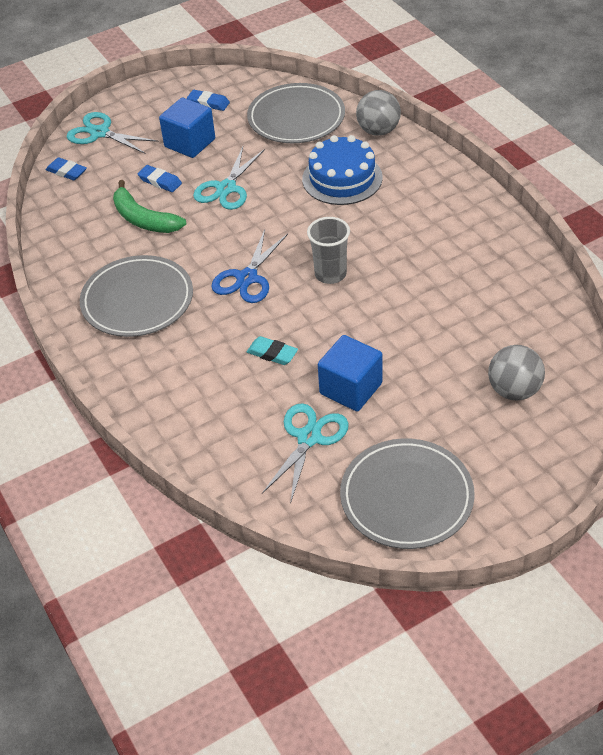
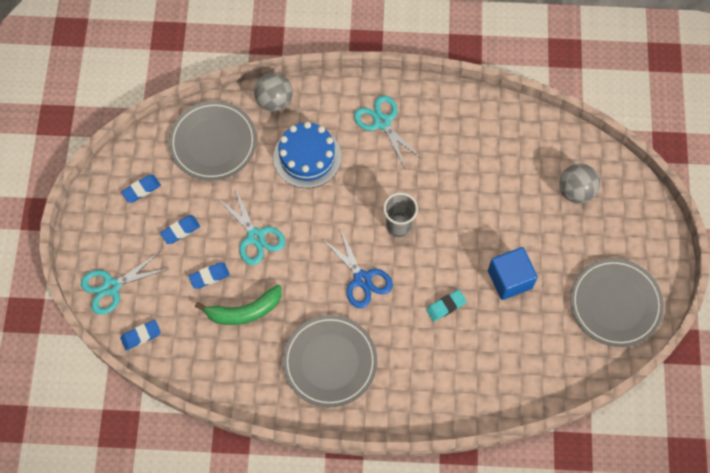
camera: 60 degrees left, 20 degrees up
blue cube [159,97,215,158] -> blue eraser [160,216,200,244]
turquoise scissors [262,403,349,504] -> turquoise scissors moved to [354,95,422,168]

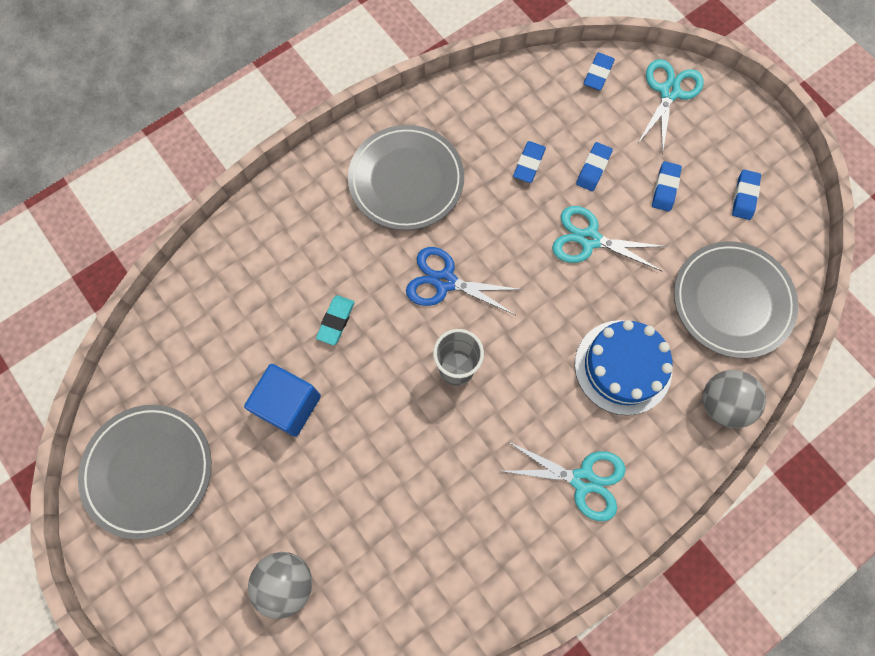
camera: 140 degrees right, 5 degrees up
green banana [195,285,282,325] -> blue eraser [513,141,546,183]

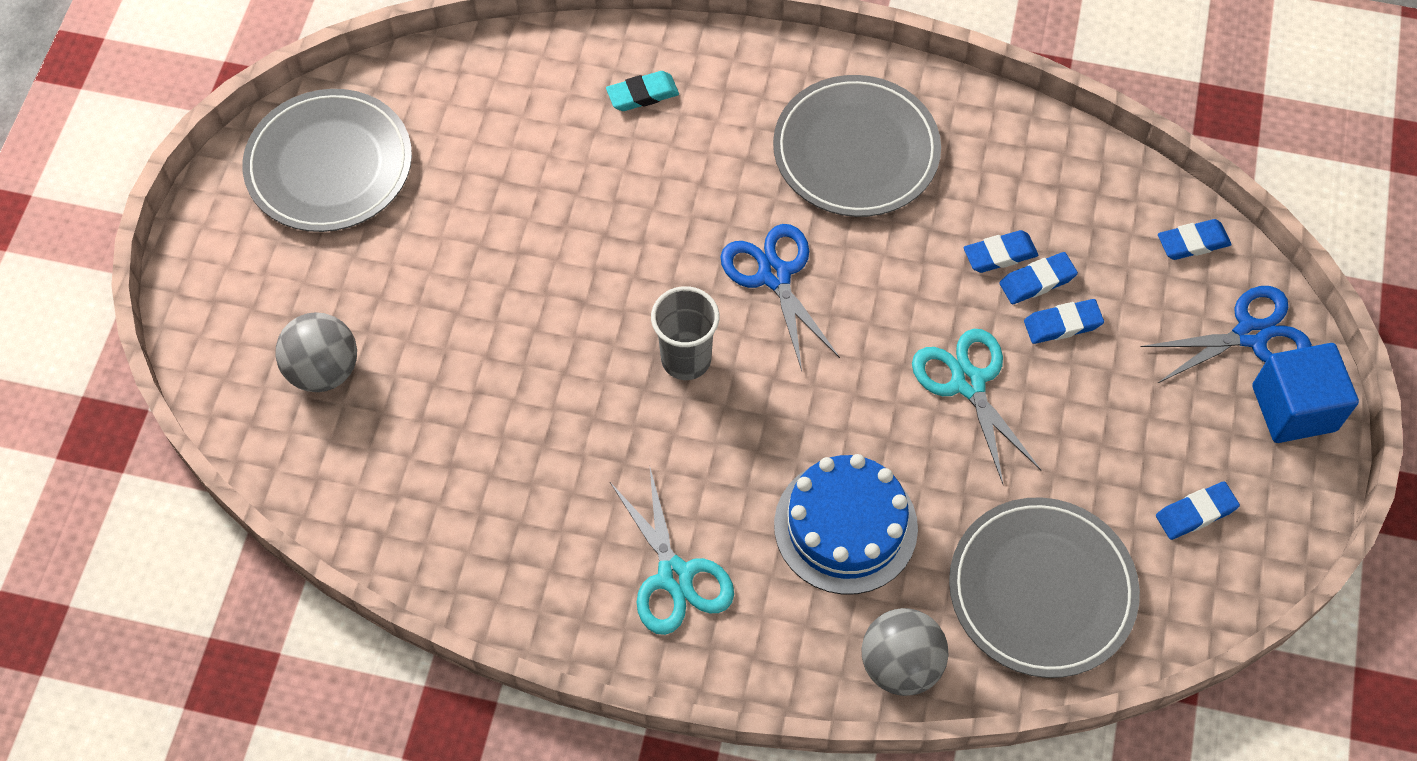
camera: 50 degrees right, 10 degrees down
blue cube [244,364,321,437] -> blue cube moved to [1252,343,1359,443]
turquoise eraser [316,295,355,345] -> turquoise eraser moved to [606,71,679,111]
turquoise scissors [638,59,704,154] -> blue scissors [1141,286,1312,384]
blue eraser [652,161,682,212] -> blue eraser moved to [1000,252,1078,304]

